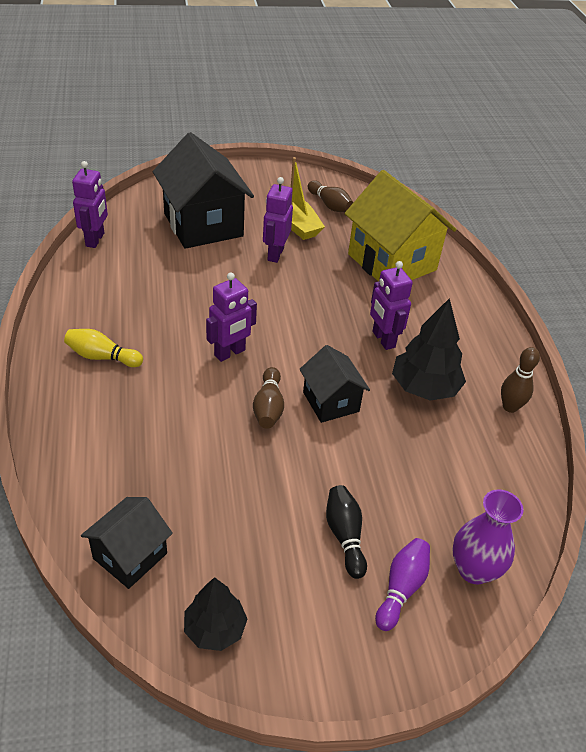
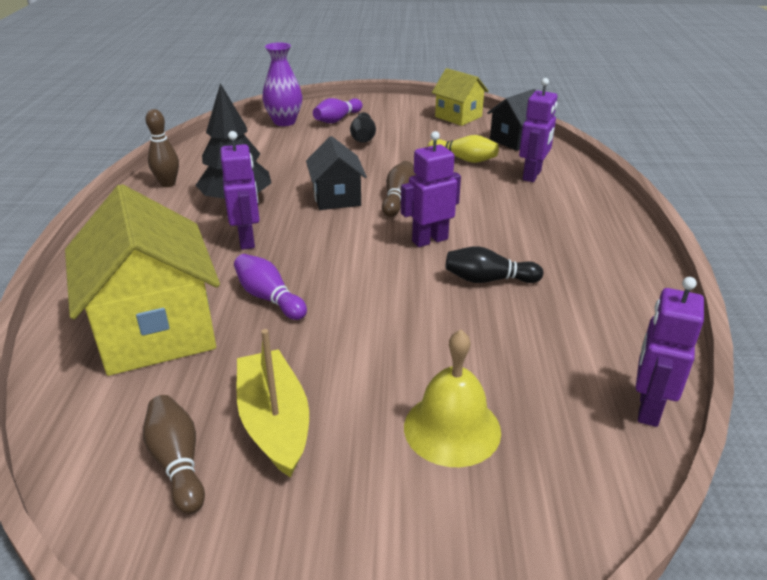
camera: 165 degrees left, 10 degrees down
yellow bowling pin [64,329,143,367] -> yellow bowling pin moved to [428,135,499,163]
black house [153,132,254,249] -> yellow bell [404,330,501,467]
black tree [184,577,247,651] -> yellow house [432,68,489,126]
purple robot [263,177,293,263] -> purple robot moved to [519,78,557,182]
none -> purple bowling pin [234,254,307,320]
none -> black bowling pin [445,246,543,283]

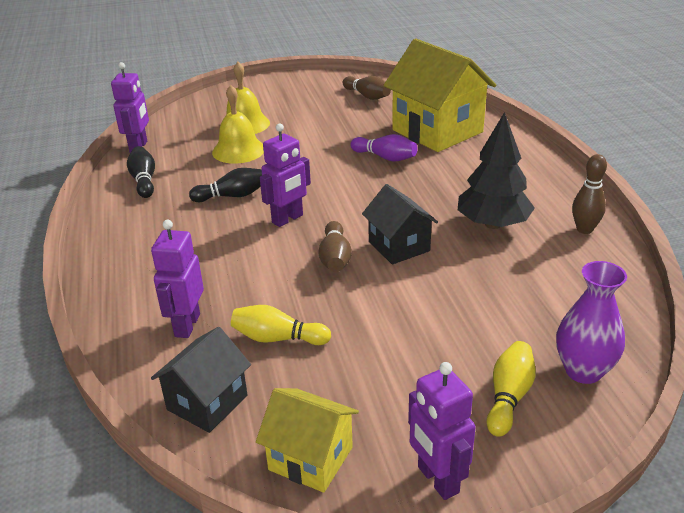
camera: 165 degrees right, 0 degrees up
purple robot [220,131,260,250] -> purple robot moved to [408,362,476,500]
yellow boat [237,329,309,478] -> none
purple bowling pin [313,98,362,123] -> yellow bowling pin [486,341,536,437]
black bowling pin [350,112,376,143] -> black bowling pin moved to [127,146,155,198]
none -> yellow bell [212,85,264,164]

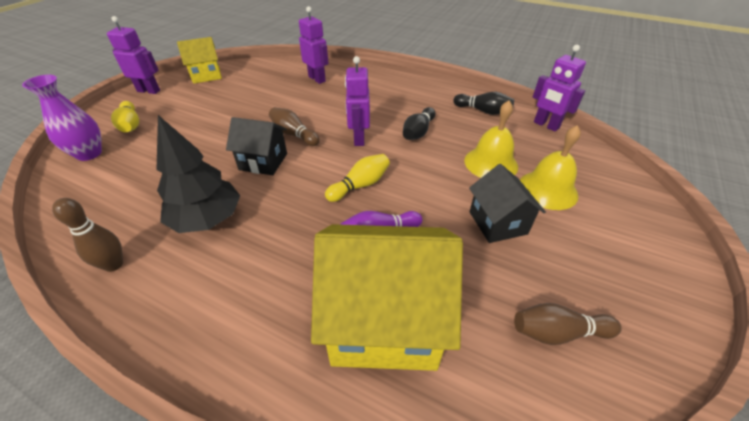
camera: 130 degrees right, 10 degrees up
black house [151,327,251,433] -> black house moved to [469,164,546,243]
yellow bowling pin [231,305,331,345] -> yellow bowling pin moved to [325,154,390,202]

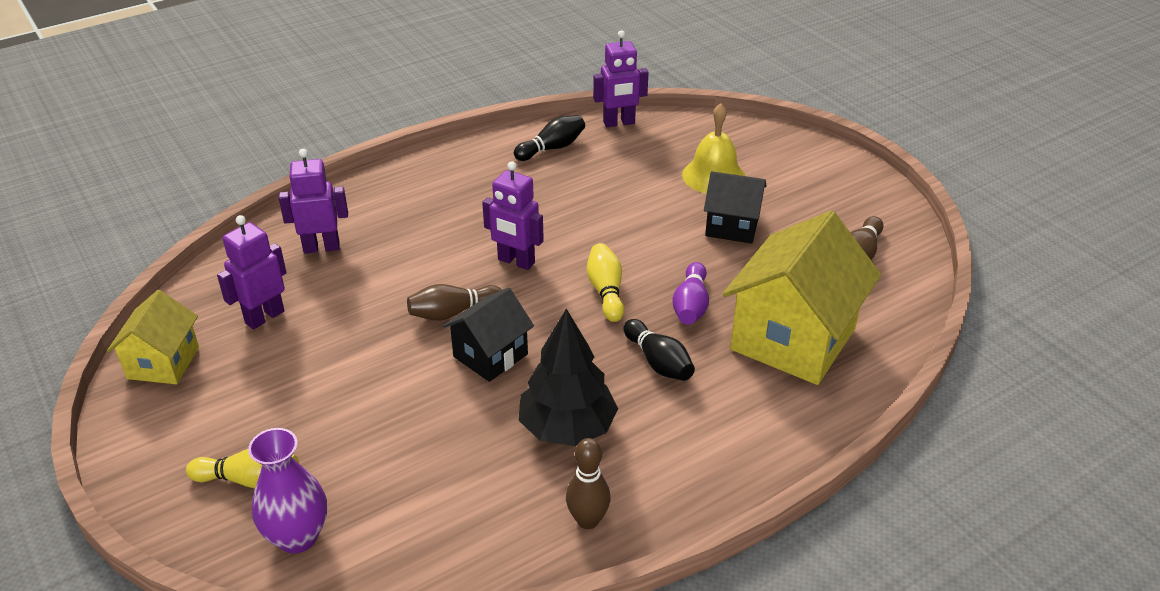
camera: 60 degrees left, 5 degrees down
purple robot [107,16,160,94] -> purple robot moved to [217,215,287,329]
black bowling pin [403,107,435,140] -> black bowling pin moved to [624,319,695,381]
yellow bell [464,100,518,178] -> none

